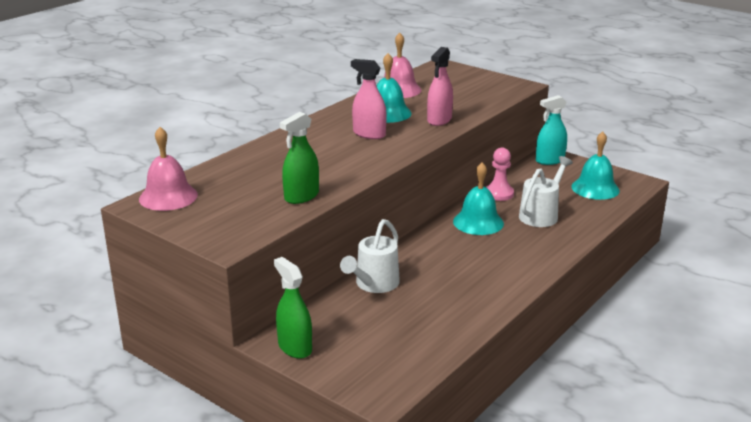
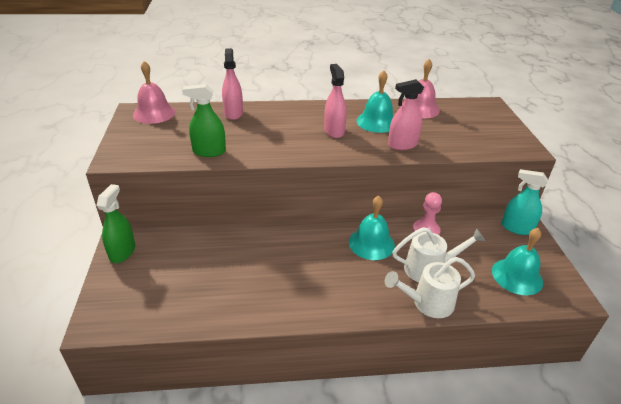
camera: 45 degrees right, 10 degrees up
white watering can [340,219,400,293] -> white watering can moved to [385,257,475,318]
none -> pink spray bottle [222,48,243,120]

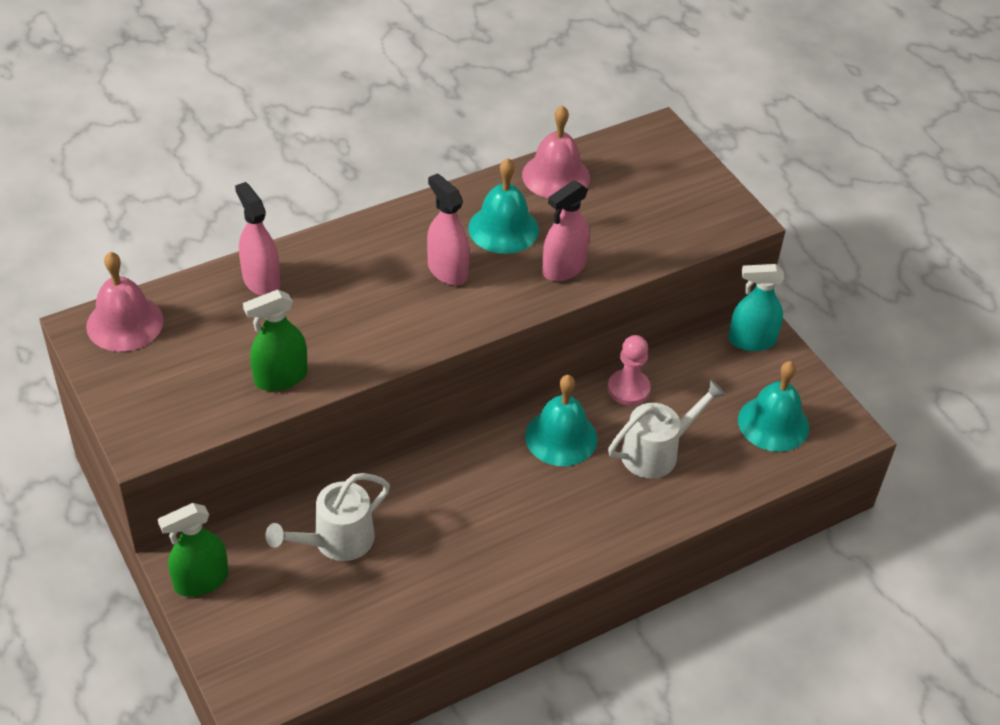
camera: 25 degrees left, 10 degrees up
green spray bottle [96,184,135,263] -> green spray bottle turned 105 degrees counterclockwise [158,503,228,597]
white watering can [385,257,475,318] -> white watering can moved to [266,473,390,561]

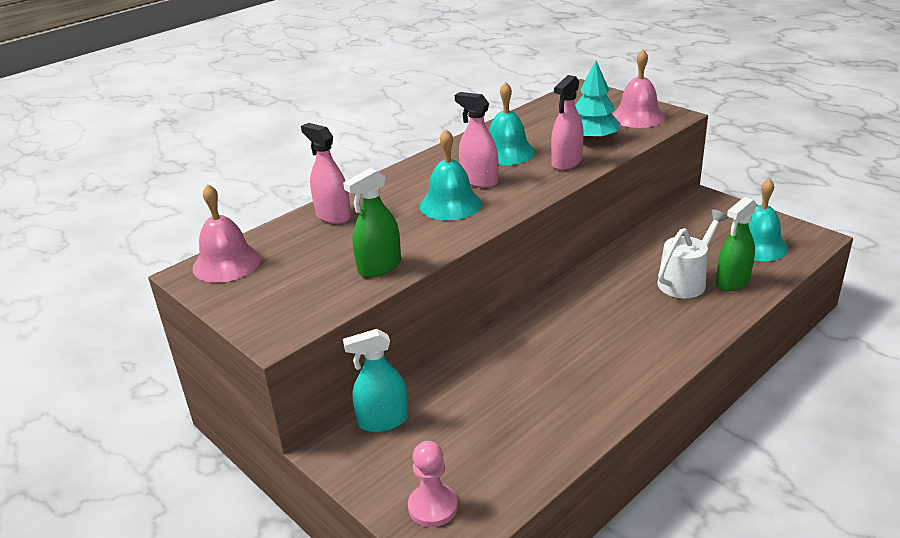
camera: 10 degrees left, 15 degrees down
green spray bottle [158,503,228,597] -> green spray bottle moved to [716,197,757,291]
white watering can [266,473,390,561] -> none
pink bell [522,105,590,198] -> pink bell moved to [612,49,665,128]
turquoise bell [525,375,597,466] -> turquoise bell moved to [420,129,482,220]
pink pawn [608,335,651,406] -> pink pawn moved to [408,441,458,527]
turquoise spray bottle [728,264,784,351] -> turquoise spray bottle moved to [343,329,408,432]
none -> turquoise tree [575,61,621,141]

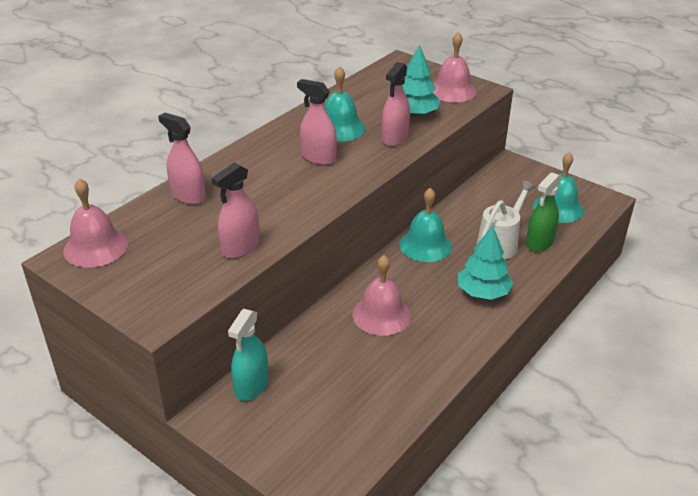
camera: 10 degrees left, 5 degrees up
green spray bottle [343,168,401,277] -> pink spray bottle [212,162,260,258]
turquoise spray bottle [343,329,408,432] -> turquoise spray bottle turned 45 degrees counterclockwise [228,309,268,401]
pink pawn [408,441,458,527] -> none
turquoise bell [420,129,482,220] -> turquoise bell moved to [399,188,452,262]
none -> pink bell [352,255,411,336]
none -> turquoise tree [458,225,513,300]

